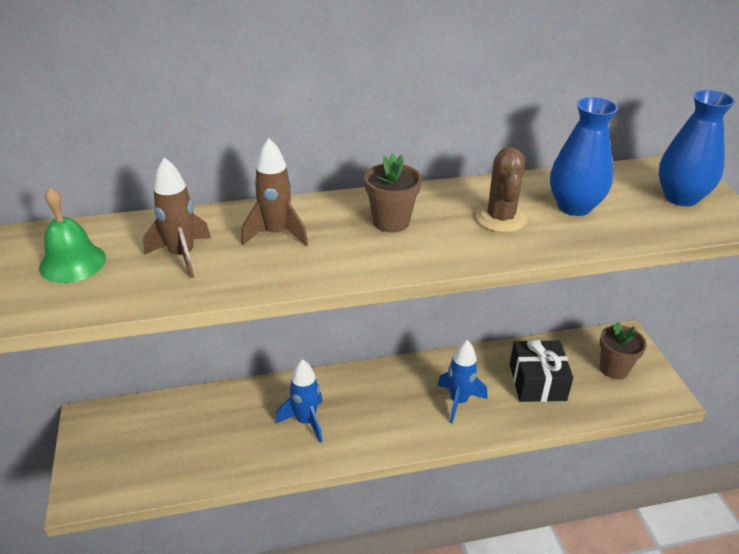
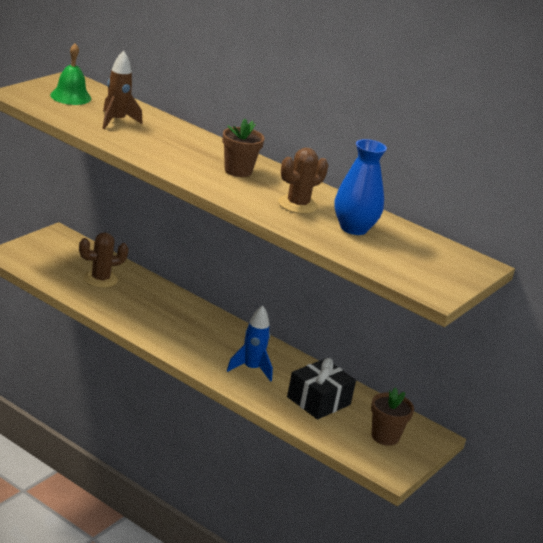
camera: 45 degrees right, 10 degrees down
brown rocket [241,138,308,246] -> none
blue rocket [276,359,323,443] -> none
blue vase [659,90,735,206] -> none
none -> brown cactus [79,232,129,288]

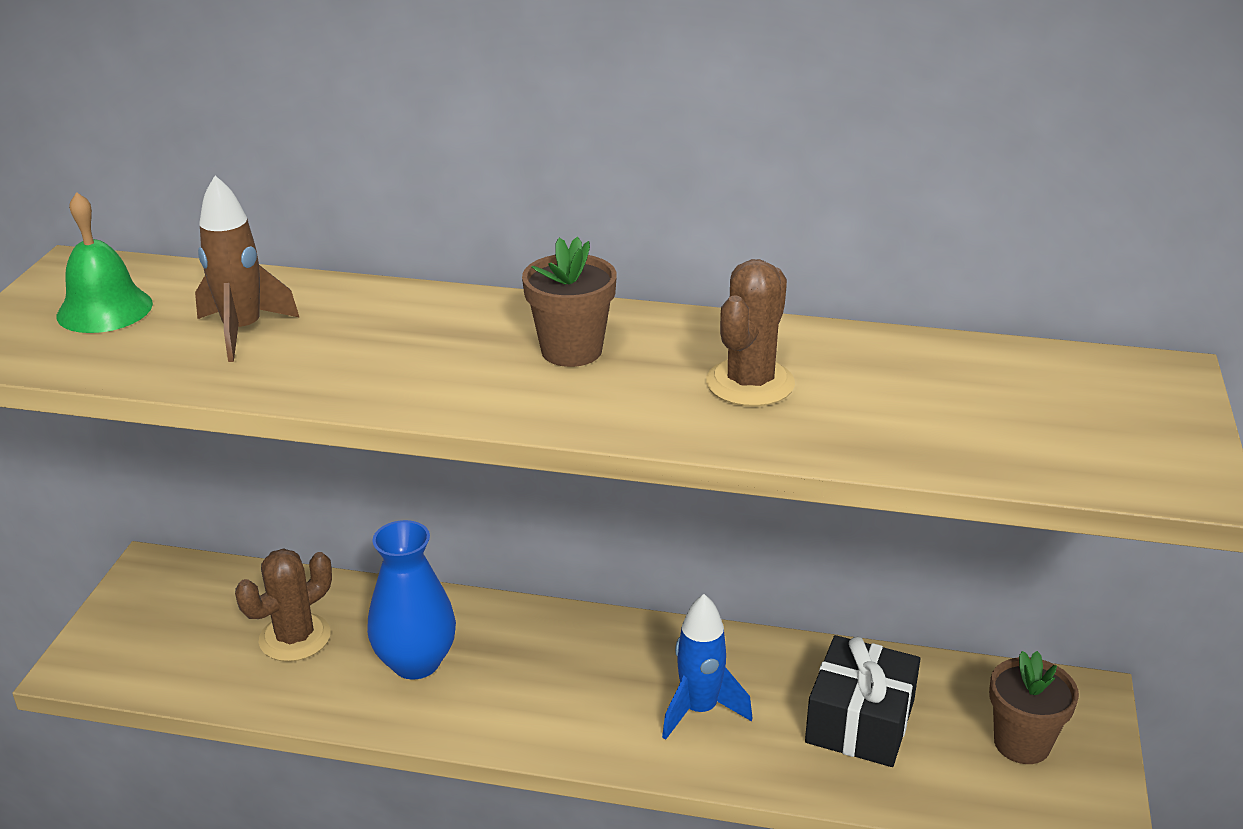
camera: 20 degrees left, 5 degrees up
blue vase [334,139,387,235] -> blue vase moved to [367,520,456,680]

